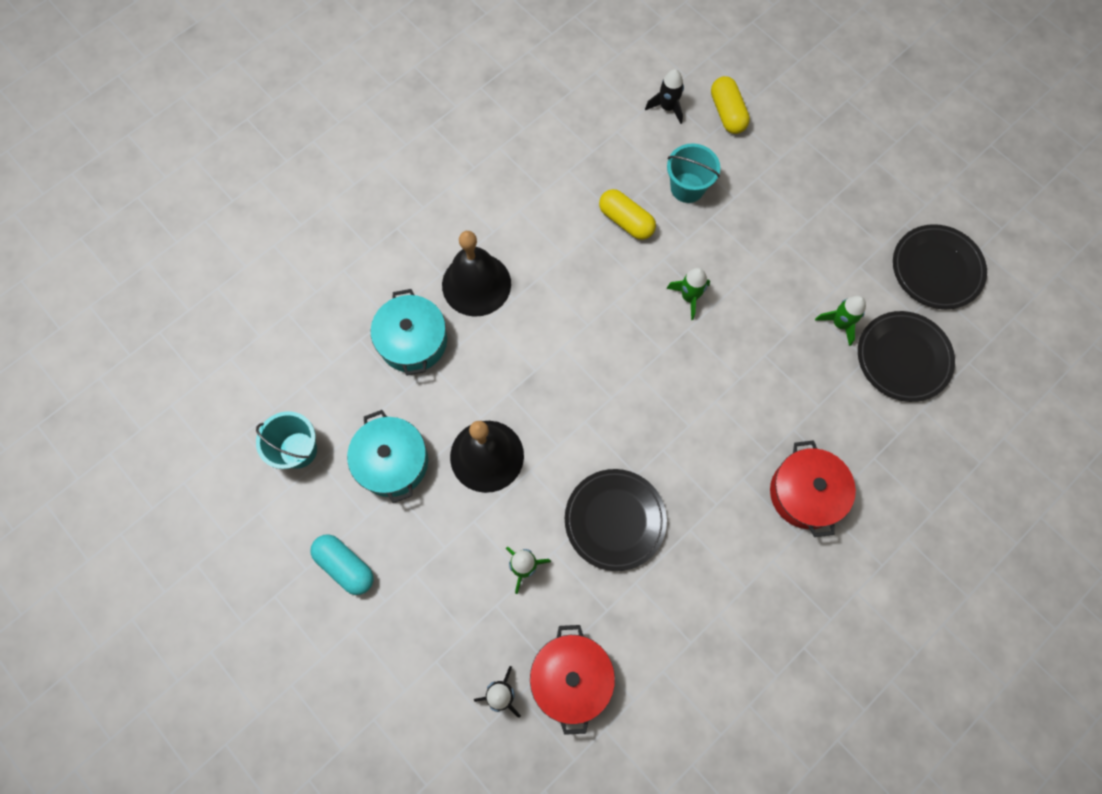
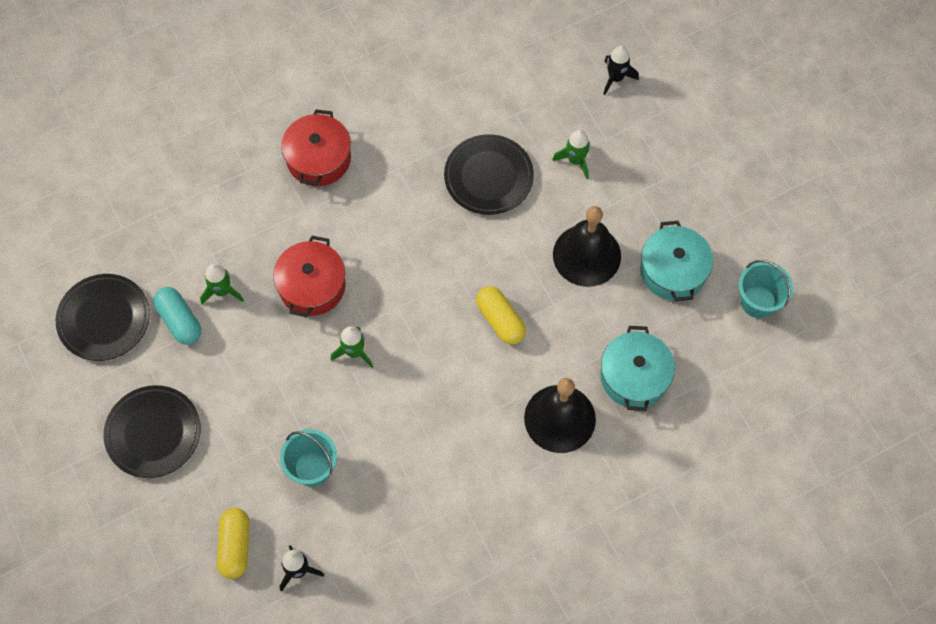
camera: 165 degrees left, 5 degrees down
turquoise capsule [310,535,374,595] -> turquoise capsule moved to [153,287,201,345]
red pot [530,625,615,735] -> red pot moved to [273,236,346,317]
yellow capsule [599,189,656,240] -> yellow capsule moved to [476,286,526,344]
black plate [858,311,955,402] -> black plate moved to [104,385,201,478]

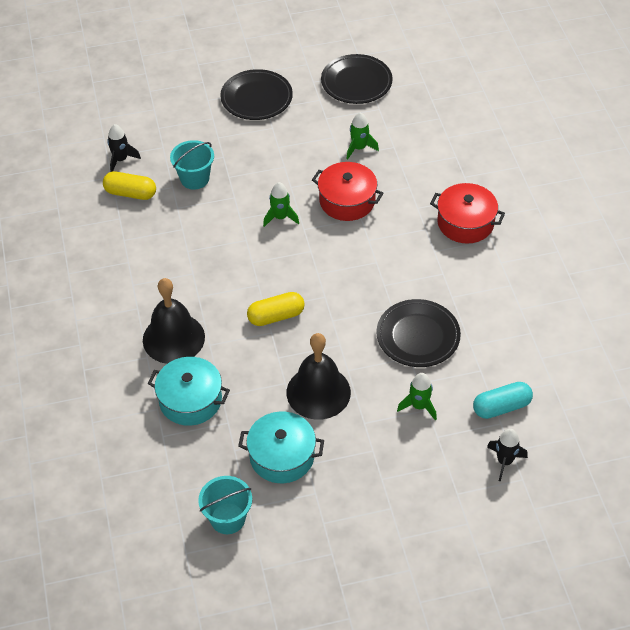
camera: 105 degrees right, 15 degrees down
turquoise capsule [153,287,201,345] -> turquoise capsule moved to [473,382,533,419]
yellow capsule [217,508,249,579] -> yellow capsule moved to [103,172,156,200]

